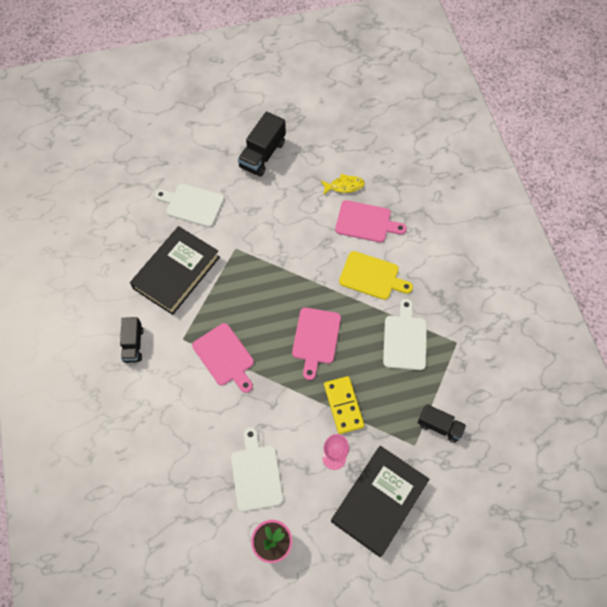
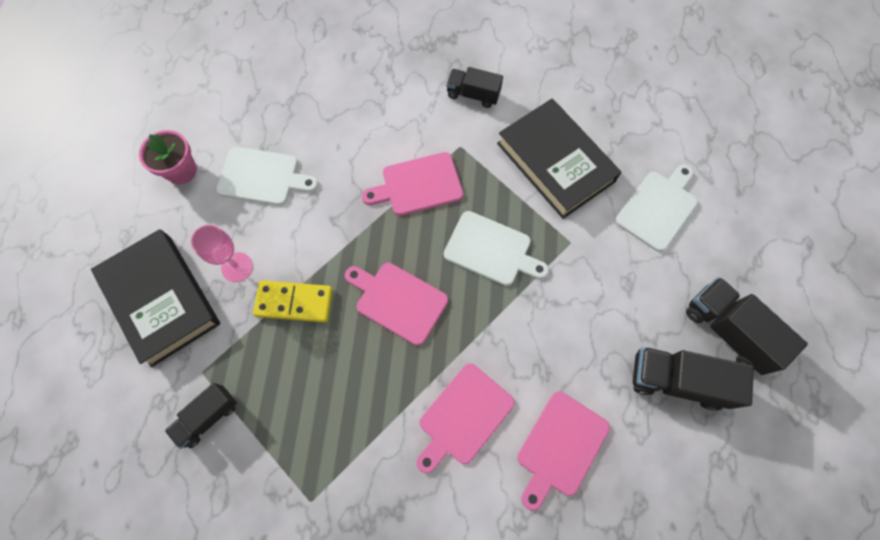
camera: 110 degrees right, 5 degrees up
yellow fish [321,174,365,195] -> none
yellow cutting board [339,251,413,300] -> pink cutting board [416,363,515,474]
white cutting board [383,299,427,370] -> white cutting board moved to [444,211,549,286]
none -> black truck [633,347,754,411]

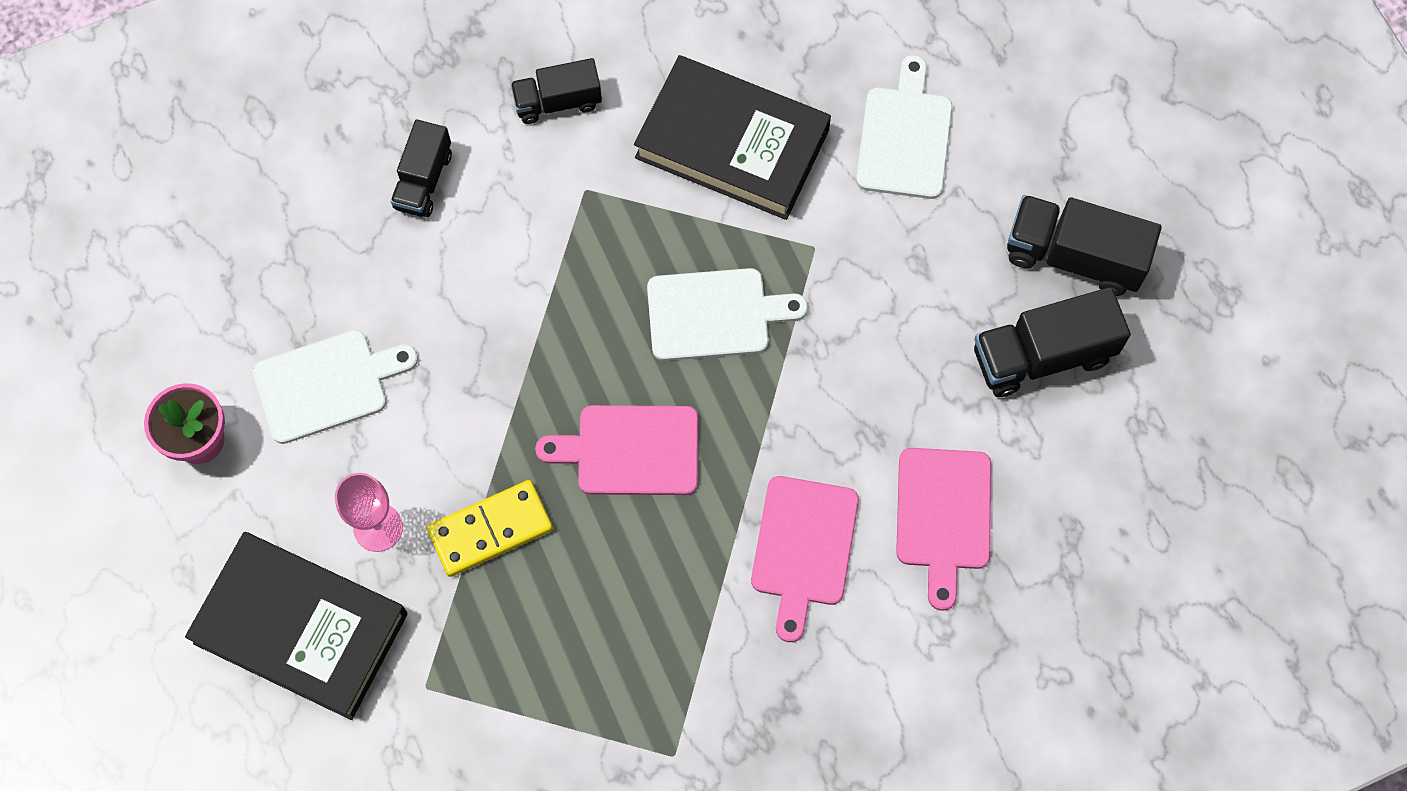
camera: 30 degrees left, 0 degrees up
black truck [165,383,237,449] -> black truck moved to [390,119,452,217]
pink cutting board [362,152,463,216] -> none

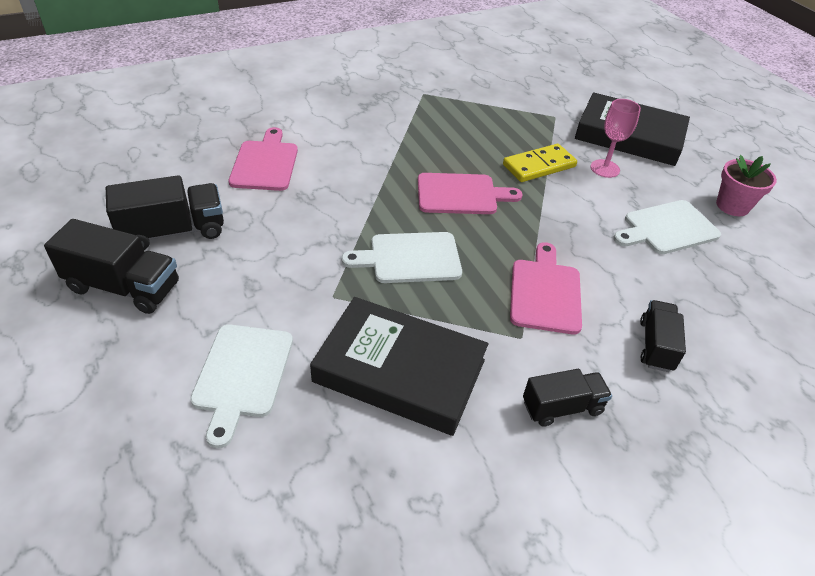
camera: 175 degrees right, 25 degrees down
pink cutting board [751,476,859,642] -> pink cutting board moved to [510,242,582,334]

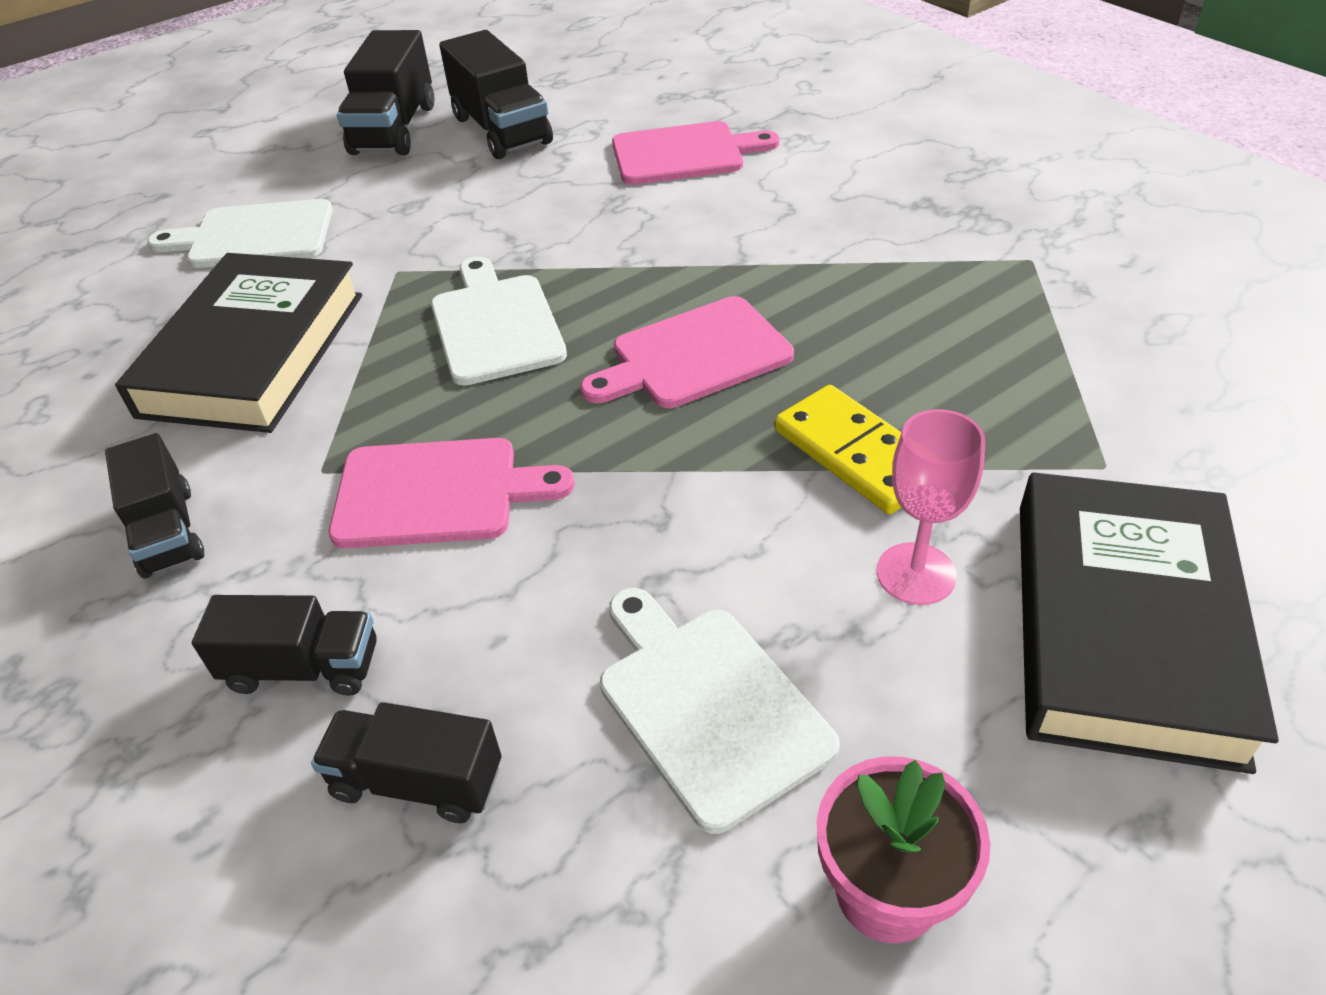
camera: 85 degrees right, 0 degrees up
pink cutting board [418,173,522,214] -> pink cutting board turned 75 degrees clockwise [580,296,794,408]
none -> black truck [311,702,501,823]

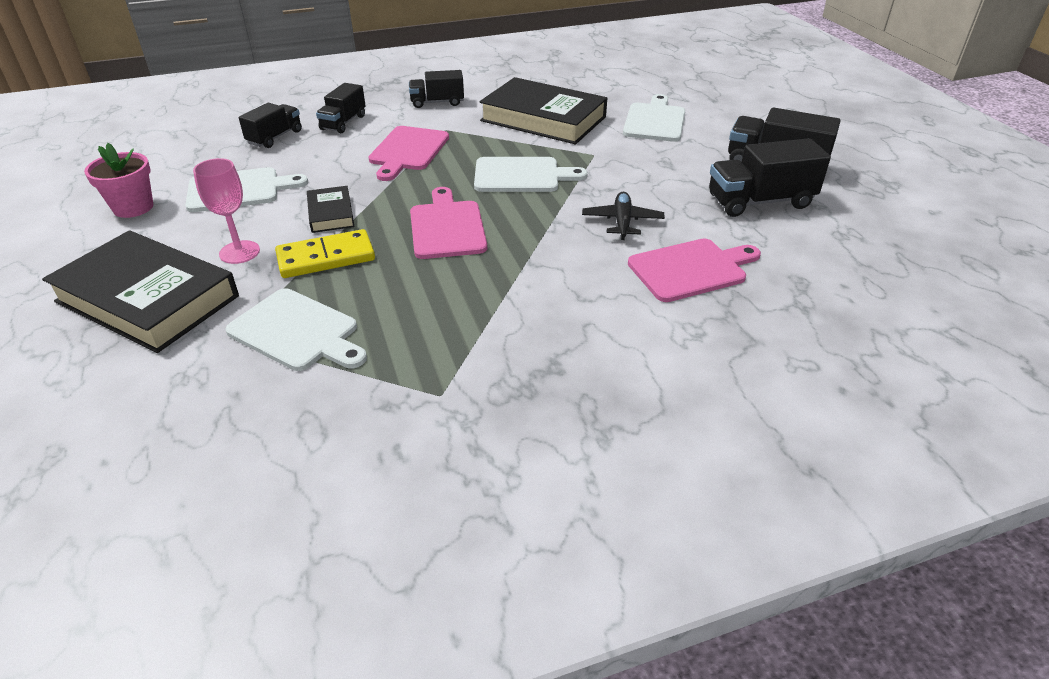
camera: 105 degrees right, 5 degrees down
pink cutting board [612,121,779,185] -> pink cutting board turned 120 degrees counterclockwise [628,239,761,302]
none -> white cutting board [225,288,367,371]
none -> black book [307,186,355,233]
none -> black plane [582,192,665,240]

